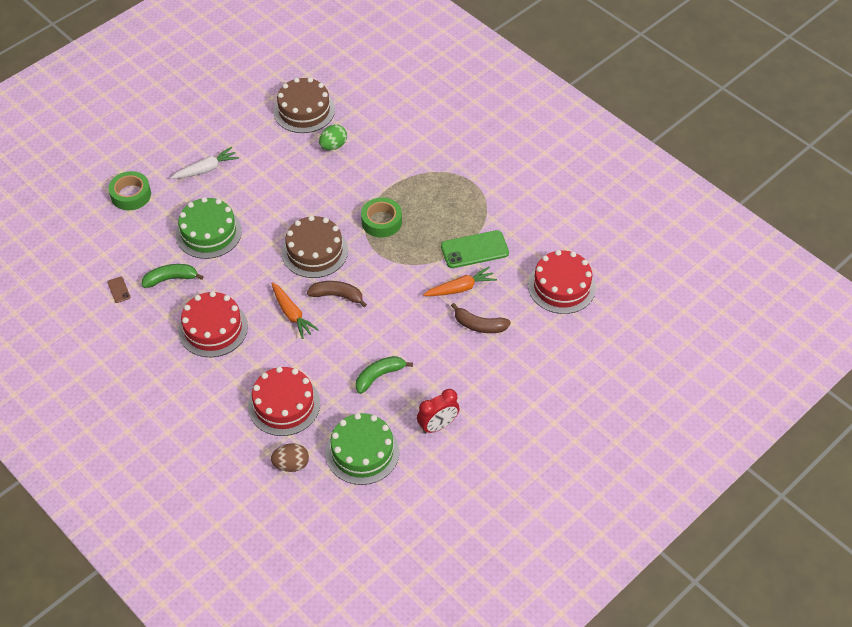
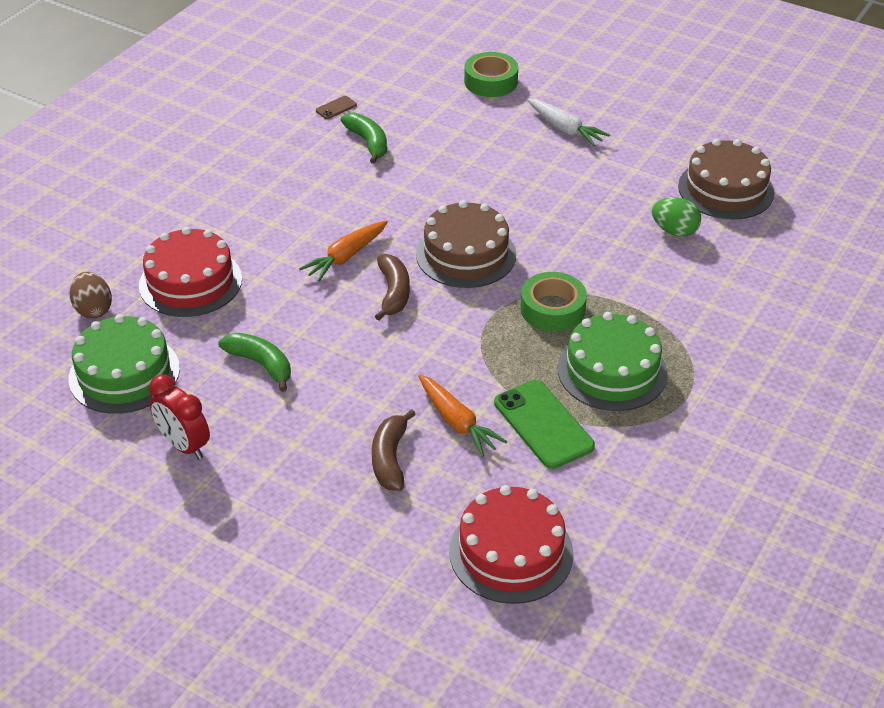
camera: 75 degrees right, 10 degrees down
green cake [176,197,242,259] -> green cake moved to [558,312,668,411]
red cake [178,291,248,357] -> none

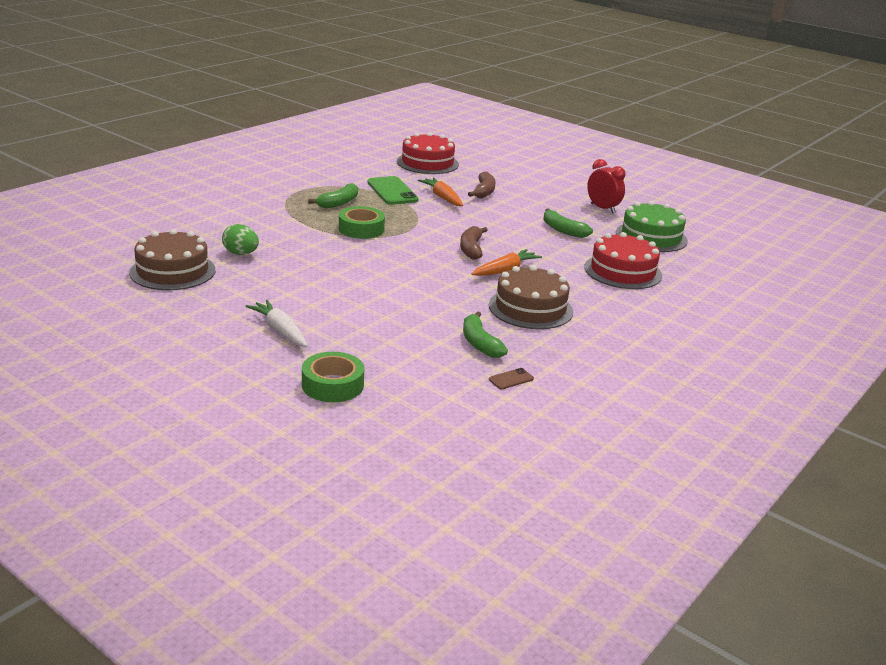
camera: 175 degrees left, 15 degrees down
brown egg [70,272,112,318] -> none
brown cake [416,200,516,288] -> brown cake moved to [489,265,573,329]
green cake [558,312,668,411] -> green banana [308,183,358,208]

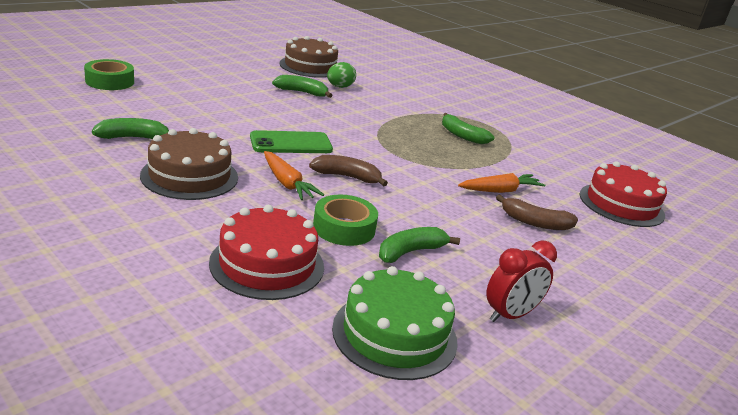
camera: 95 degrees right, 0 degrees up
white carrot [246,300,308,347] -> none
green tape [339,206,385,239] -> green tape moved to [313,195,378,246]
green phone [368,176,419,205] -> green phone moved to [250,130,333,153]
brown phone [489,368,534,389] -> none
none -> green banana [272,75,332,98]

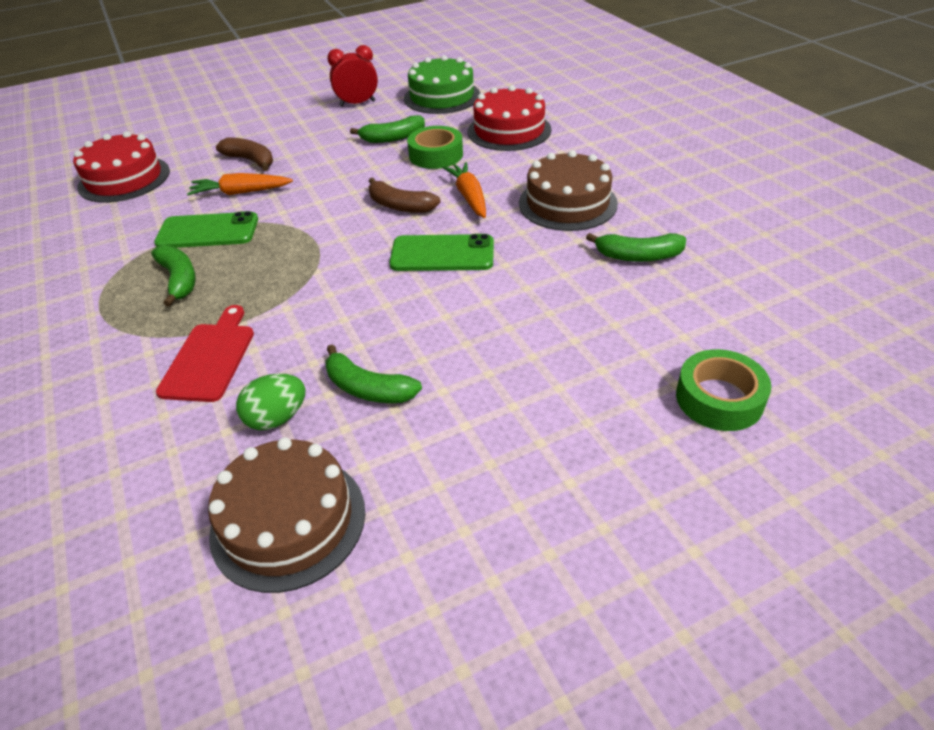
camera: 155 degrees left, 15 degrees up
none -> green phone [154,211,258,248]
none -> red cutting board [156,305,254,402]

